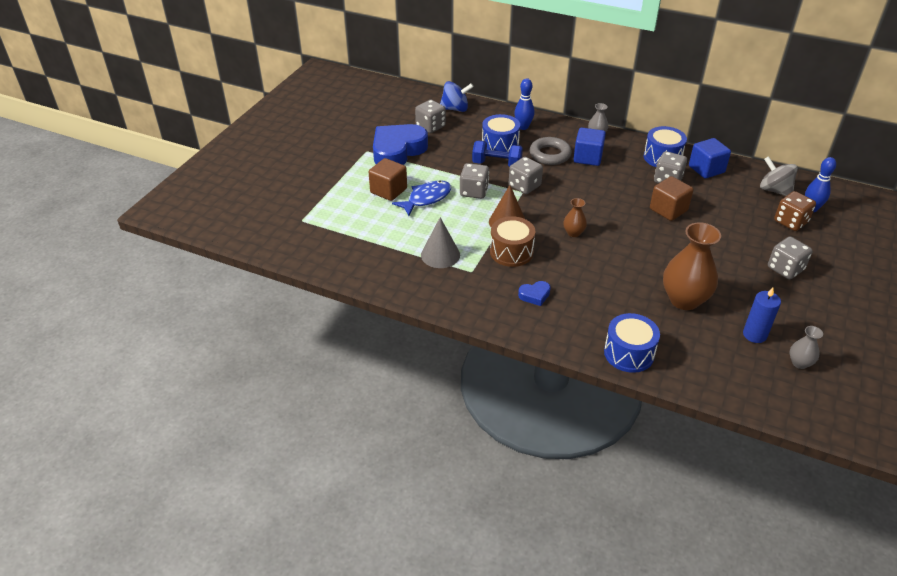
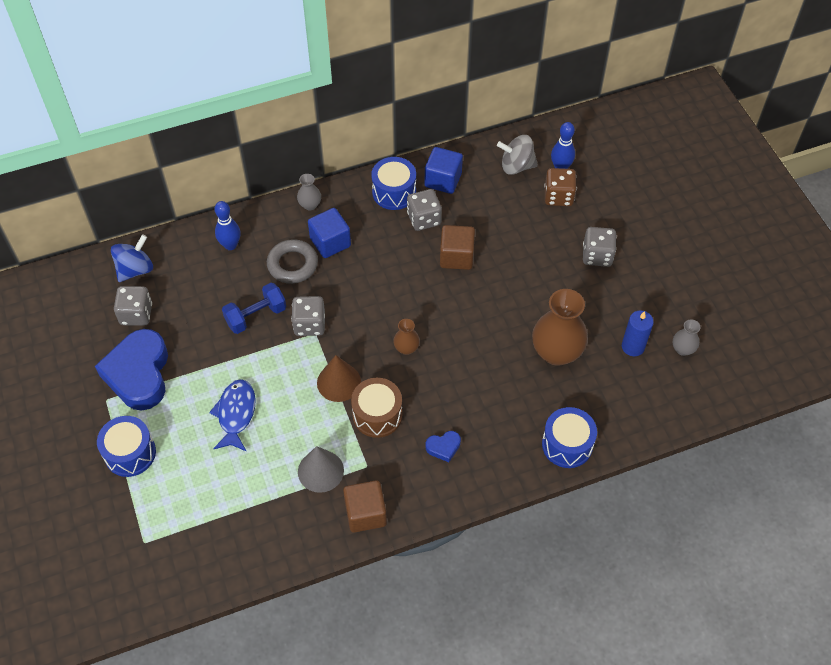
camera: 45 degrees left, 15 degrees up
brown cube [369,158,407,201] -> brown cube moved to [343,480,387,533]
grey dice [460,163,489,199] -> none
blue drum [482,114,520,152] -> blue drum moved to [97,416,156,477]
blue heart [518,281,551,306] -> blue heart turned 45 degrees clockwise [425,431,461,462]

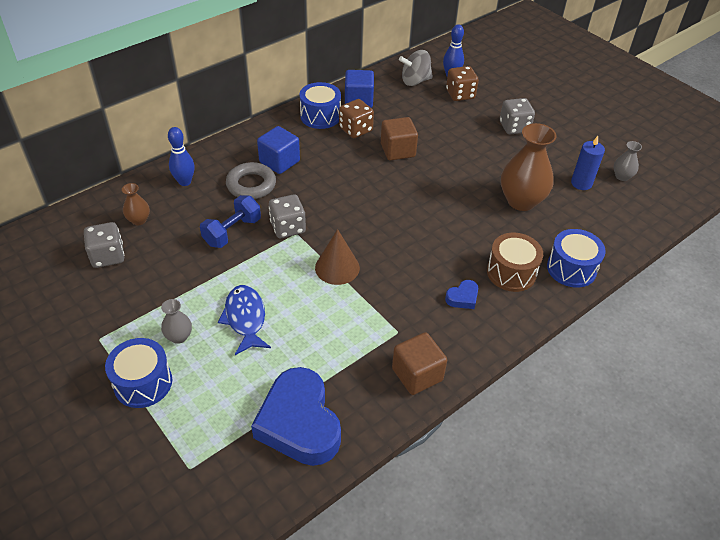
camera: 20 degrees left, 10 degrees down
blue heart [95,329,168,411] -> blue heart moved to [251,367,341,466]
blue spinning top [111,234,153,282] -> none
grey vase [297,174,321,210] -> grey vase moved to [161,299,192,344]
grey cone [298,446,344,493] -> none
brown drum [351,378,402,438] -> brown drum moved to [487,233,543,292]
brown vase [393,319,420,355] -> brown vase moved to [122,183,150,225]
grey dice [407,189,442,231] -> brown dice [339,99,374,138]

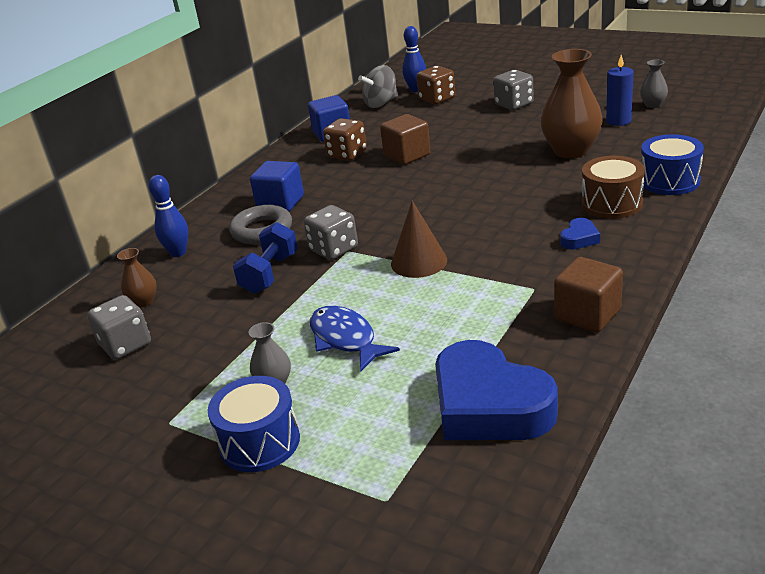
camera: 15 degrees left, 15 degrees down
blue drum [300,82,341,129] -> none

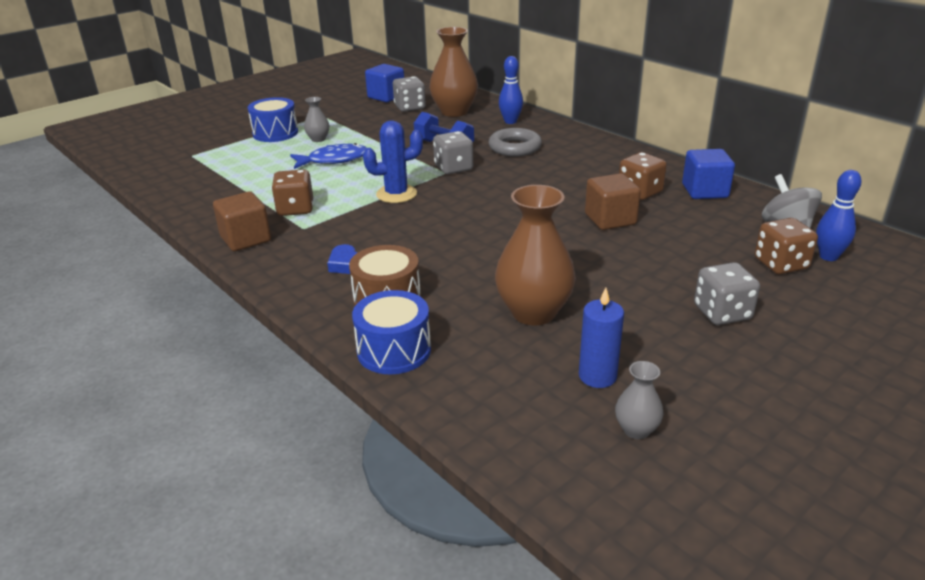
camera: 105 degrees right, 0 degrees up
brown vase [117,248,157,307] -> brown vase [429,27,478,117], size x2.06
blue cube [250,161,304,211] -> blue cube moved to [365,64,404,102]
brown cone [391,201,447,278] -> blue cactus [363,120,423,203]
blue heart [435,340,558,440] -> none
none -> brown dice [272,169,313,216]

